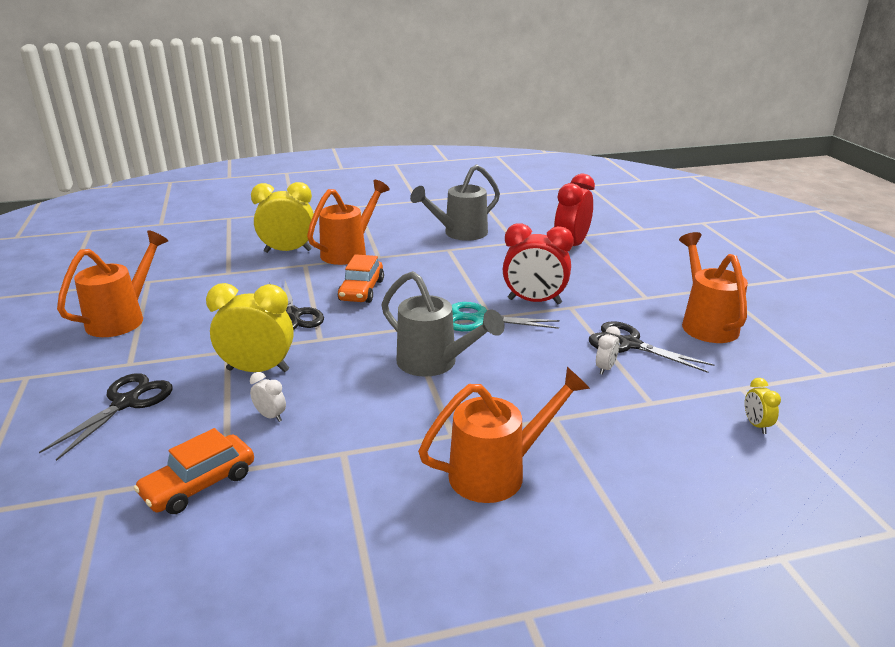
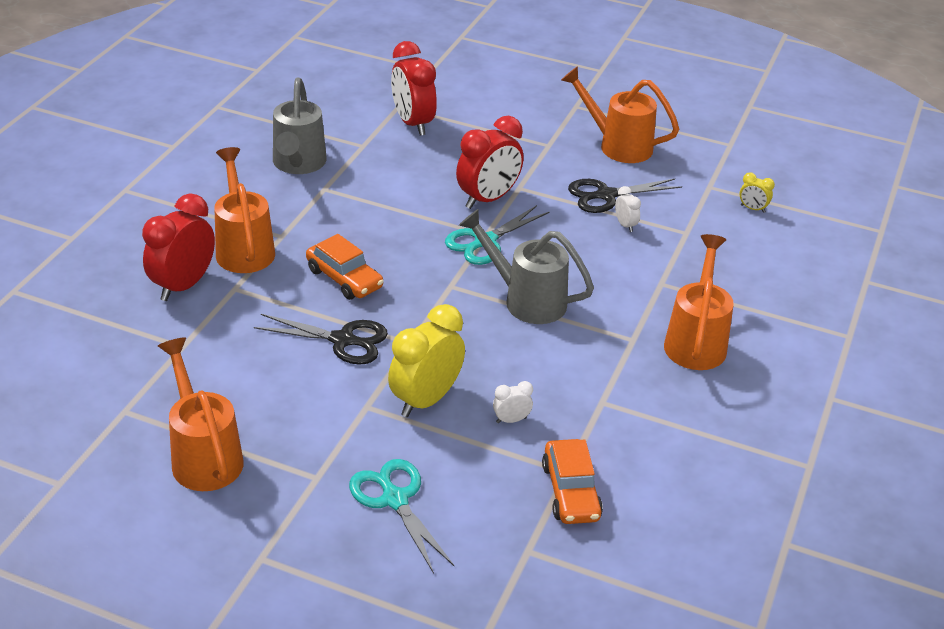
camera: 55 degrees left, 10 degrees up
black scissors [39,373,173,461] -> turquoise scissors [349,459,455,574]
yellow clock [251,182,314,253] -> red clock [142,194,215,301]
grey watering can [382,271,505,377] -> grey watering can turned 135 degrees counterclockwise [459,209,594,324]

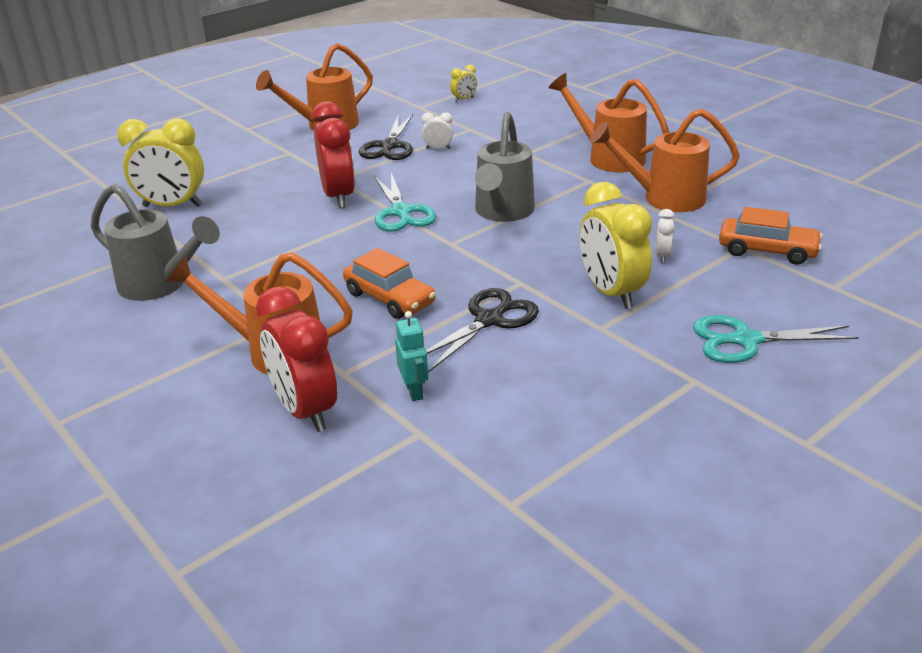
camera: 60 degrees left, 5 degrees down
orange watering can [158,337,244,491] -> orange watering can moved to [590,109,740,212]
orange car [306,234,384,300] -> orange car turned 60 degrees clockwise [343,248,436,319]
red clock [391,41,437,136] -> yellow clock [117,118,204,207]
grey watering can [459,209,594,324] -> grey watering can turned 45 degrees counterclockwise [475,112,535,222]
none -> turquoise robot [395,311,428,401]

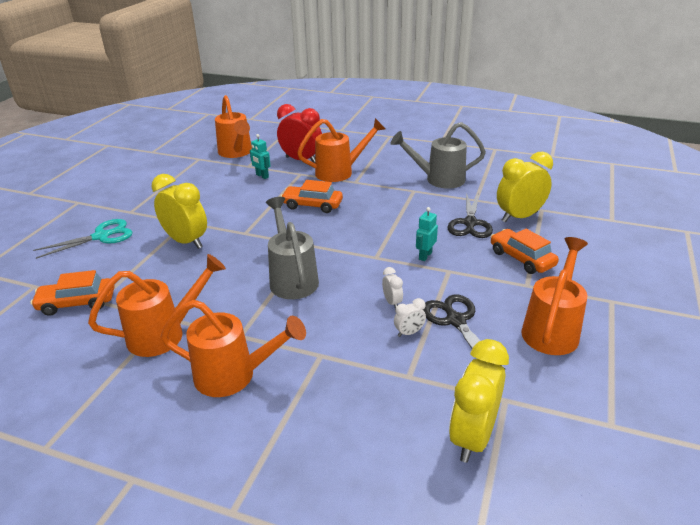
camera: 150 degrees right, 0 degrees up
red clock [311,101,355,208] -> turquoise robot [416,207,438,261]
turquoise scissors [374,173,436,232] -> none
black scissors [426,288,539,372] -> black scissors moved to [448,193,493,238]
yellow clock [450,65,477,102] -> yellow clock [449,339,509,463], size x2.20
white clock [655,209,675,263] -> white clock moved to [382,267,403,309]
none -> orange watering can [215,95,252,158]
none -> orange car [491,229,559,274]

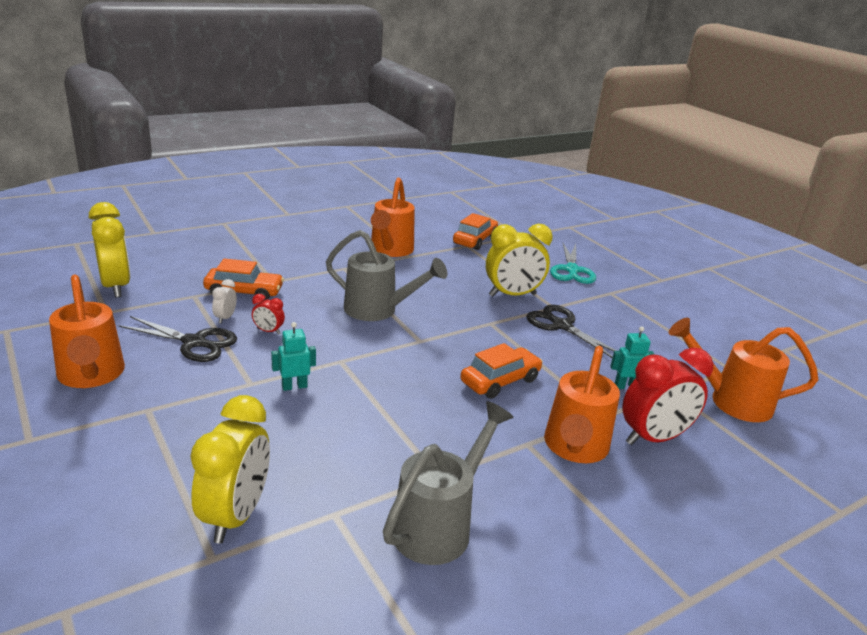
camera: 125 degrees right, 5 degrees down
orange watering can [160,300,306,397] -> none
white clock [382,267,403,309] -> red clock [252,294,285,335]
turquoise robot [416,207,438,261] -> turquoise robot turned 90 degrees counterclockwise [271,322,316,391]
black scissors [448,193,493,238] -> black scissors moved to [526,305,617,358]
orange car [491,229,559,274] -> orange car moved to [203,259,284,300]

